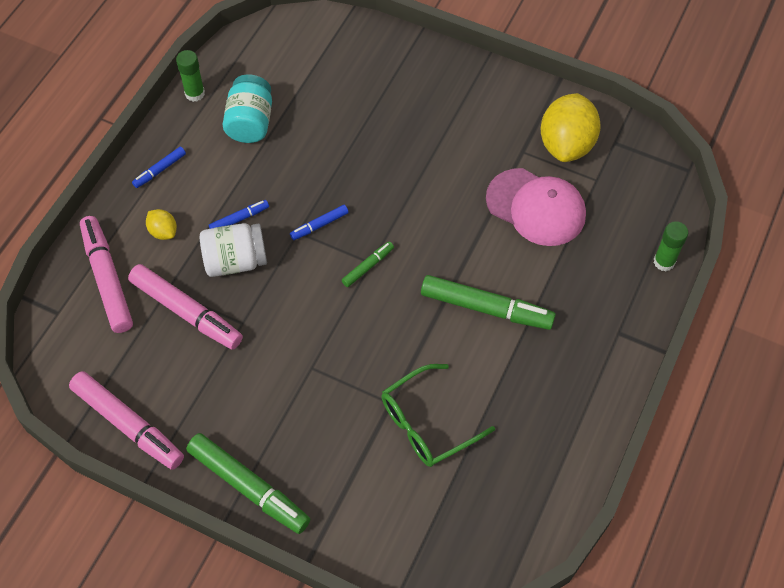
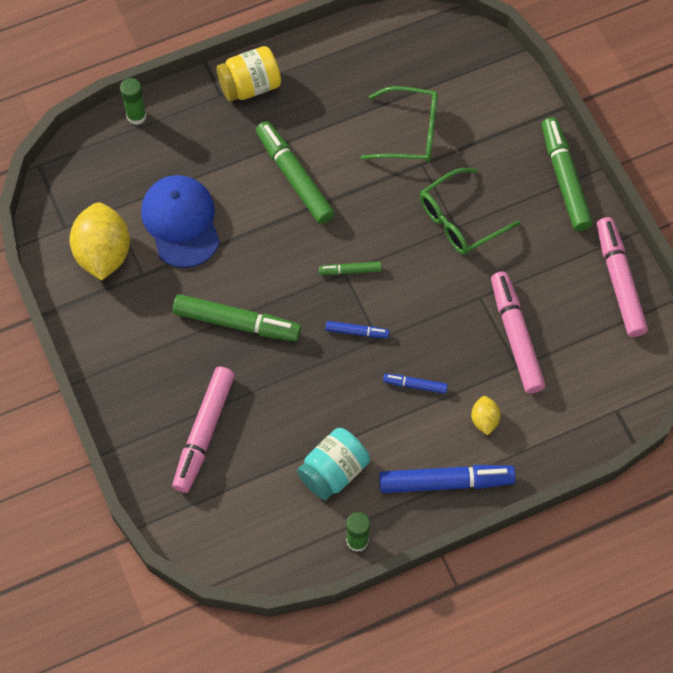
camera: 140 degrees left, 5 degrees up
pink marker [80,216,133,333] -> pink marker moved to [172,367,235,493]
blue marker [132,147,186,188] -> blue marker [379,465,516,493], size x2.04
white jar [200,223,267,277] -> none
pink cap [486,168,586,246] -> blue cap [141,175,220,268]
yellow lemon [541,93,601,162] -> yellow lemon turned 60 degrees counterclockwise [69,202,130,281]
none -> green marker [173,294,301,341]
none -> yellow jar [216,46,281,102]
none -> green glasses [420,168,520,255]

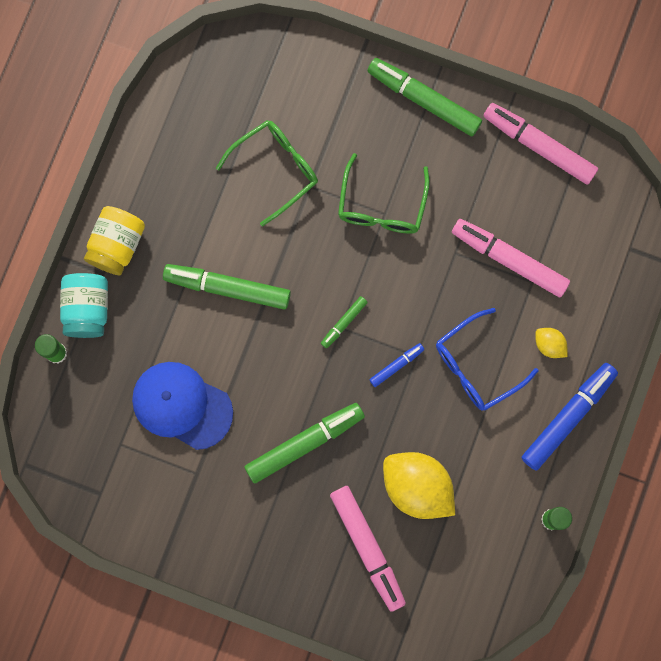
camera: 45 degrees left, 15 degrees up
yellow lemon [69,202,130,281] -> yellow lemon moved to [383,452,455,519]
turquoise jar [297,428,370,500] -> turquoise jar moved to [60,273,108,338]
blue marker [383,374,448,394] -> blue glasses [436,308,539,411]

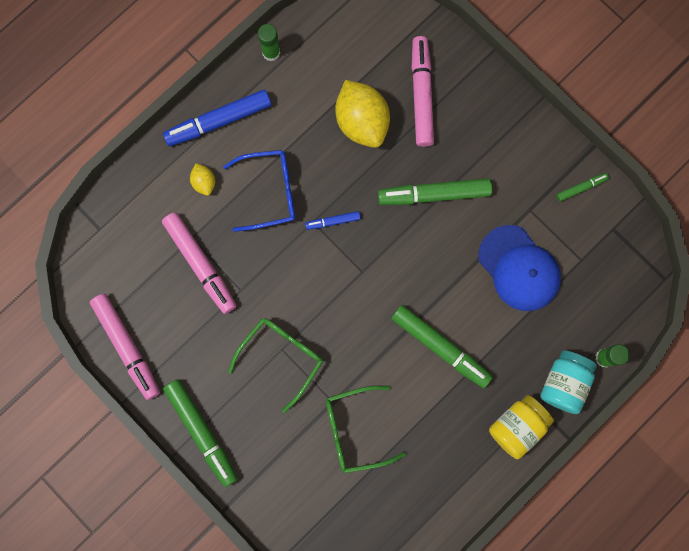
camera: 155 degrees left, 0 degrees up
green marker [321,296,368,348] -> green marker moved to [556,173,609,202]

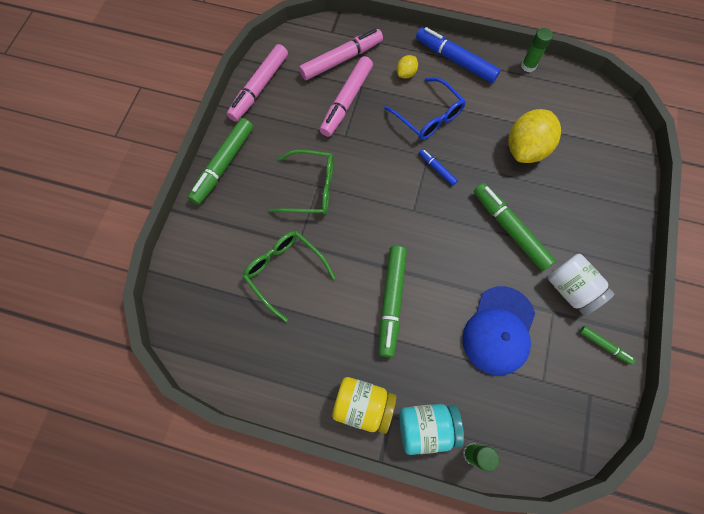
camera: 60 degrees right, 10 degrees down
pink marker [412,36,434,147] -> pink marker moved to [299,29,383,80]
none -> white jar [548,254,614,315]

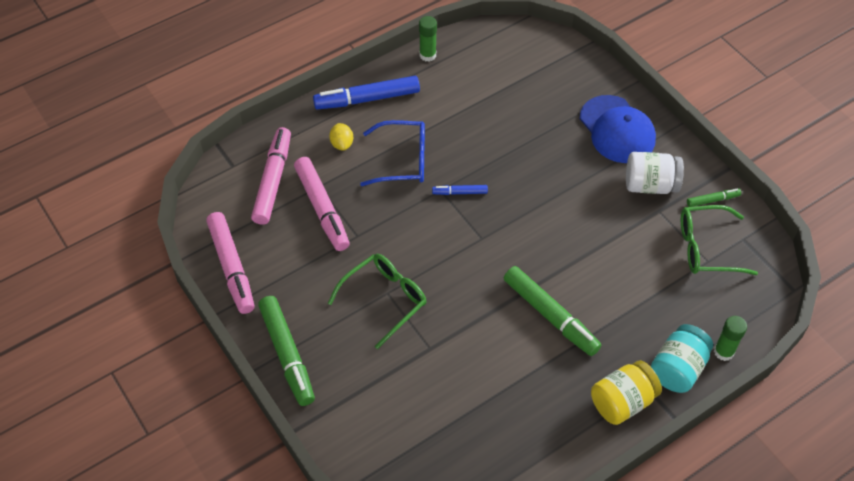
camera: 50 degrees left, 15 degrees down
green glasses [243,231,336,322] -> green glasses moved to [681,205,758,275]
blue cap [462,286,535,375] -> blue cap moved to [580,95,656,163]
green marker [474,183,556,271] -> none
yellow lemon [508,109,561,163] -> none

